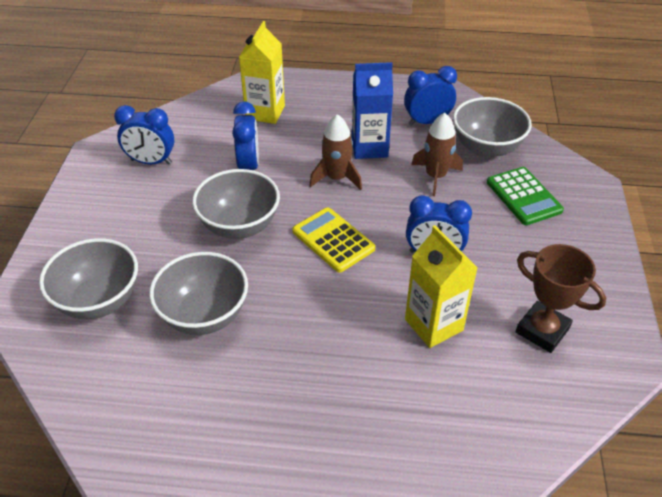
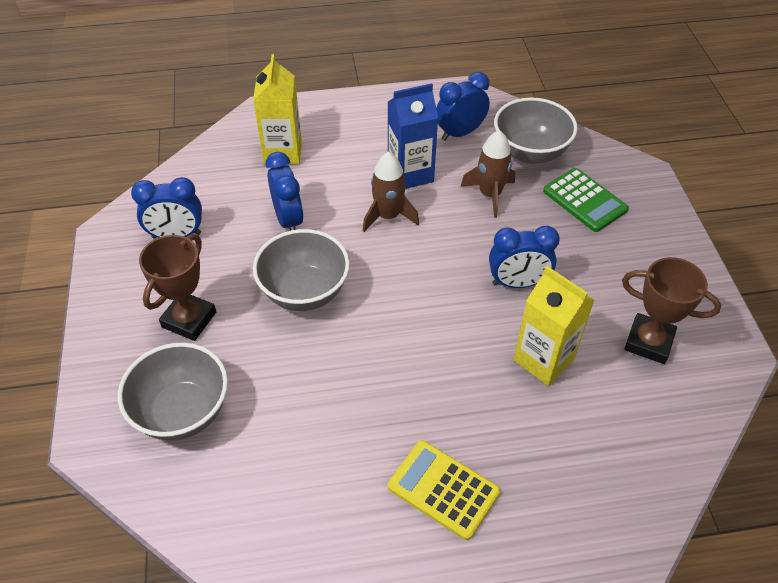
camera: 15 degrees left, 5 degrees up
grey bowl [149,252,248,335] -> none
yellow calculator [292,207,375,273] -> yellow calculator moved to [388,440,500,540]
none -> brown trophy [139,234,216,341]

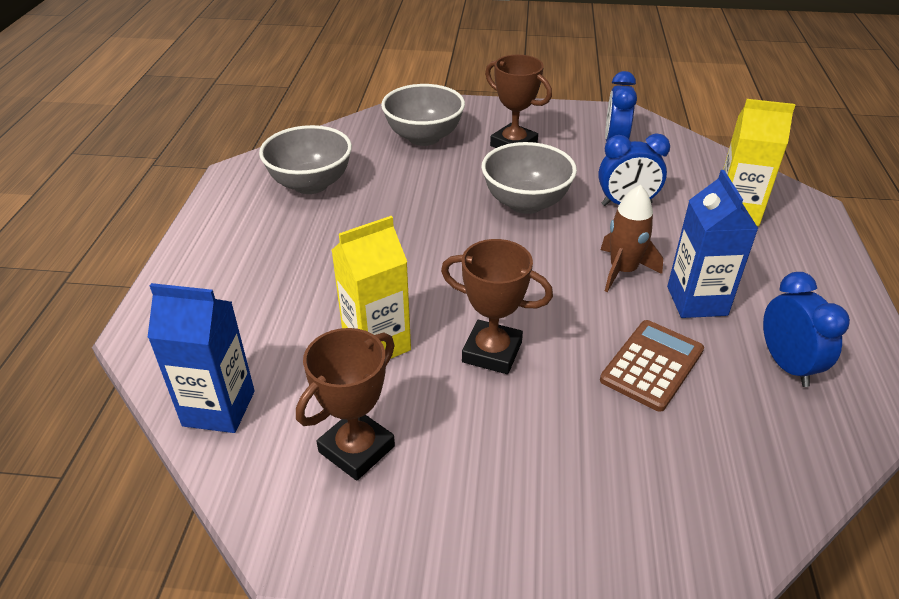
camera: 105 degrees right, 10 degrees down
yellow calculator [388,440,500,540] -> none
brown rocket [461,130,515,218] -> brown calculator [600,320,704,412]
blue clock [489,226,560,288] -> brown trophy [441,239,553,374]
grey bowl [494,97,578,164] -> grey bowl moved to [259,125,352,194]
green calculator [543,168,629,232] -> none
none -> blue carton [147,283,255,433]

